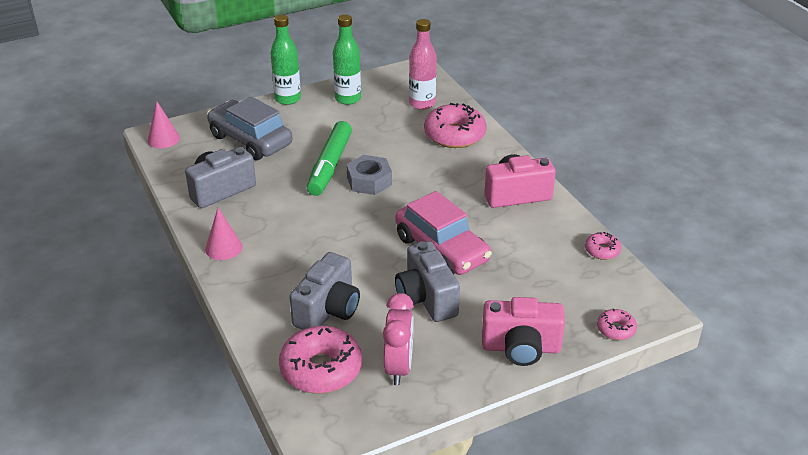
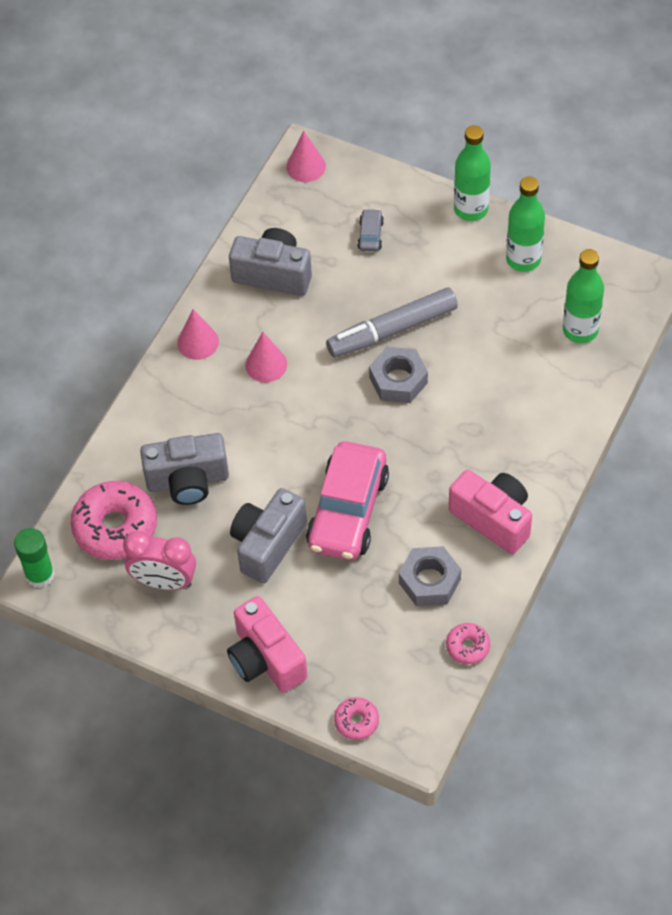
camera: 55 degrees right, 20 degrees up
grey car [207,96,293,161] -> grey car [357,209,384,252], size x0.42
green marker [307,121,352,196] -> grey marker [326,287,458,358]
pink clock [383,293,414,385] -> pink clock turned 45 degrees clockwise [123,531,196,590]
pink bottle [409,19,436,110] -> green bottle [563,249,604,343]
pink donut [424,103,487,148] -> none
none -> green glue stick [14,528,55,588]
none -> pink cone [245,332,287,383]
none -> grey nut [399,546,461,606]

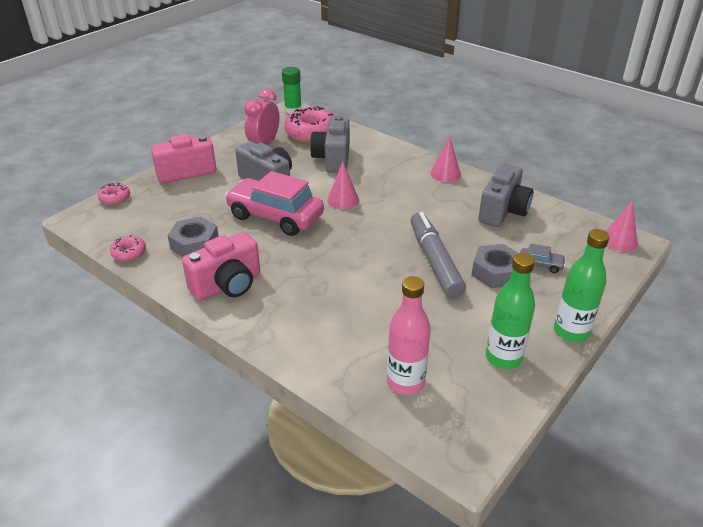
camera: 100 degrees right, 20 degrees down
pink cone [245,332,287,383] -> pink cone moved to [327,162,359,209]
grey nut [369,347,428,403] -> grey nut moved to [471,244,518,288]
green bottle [563,249,604,343] -> pink bottle [387,276,431,395]

